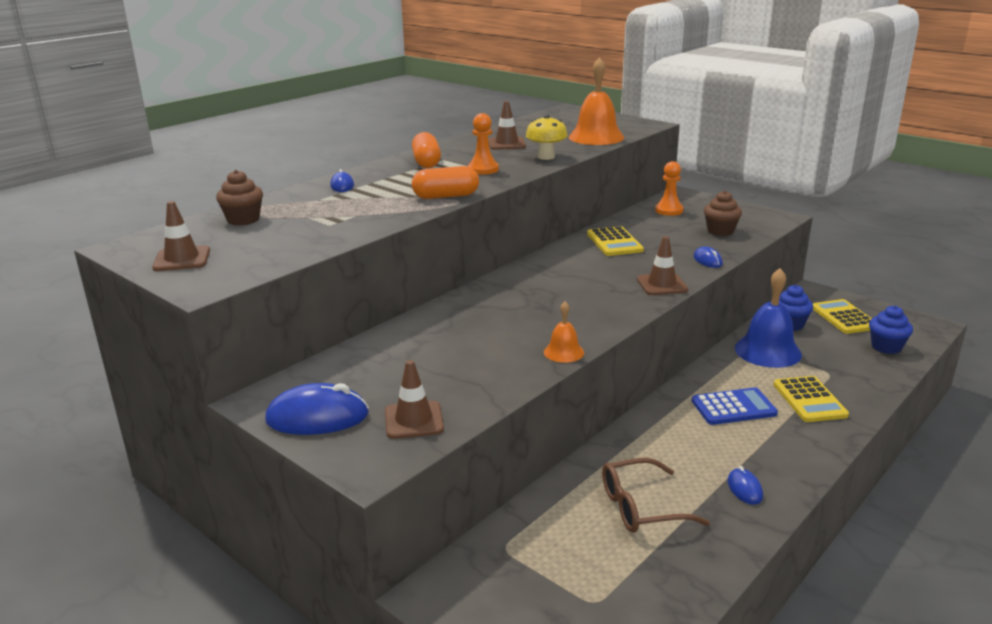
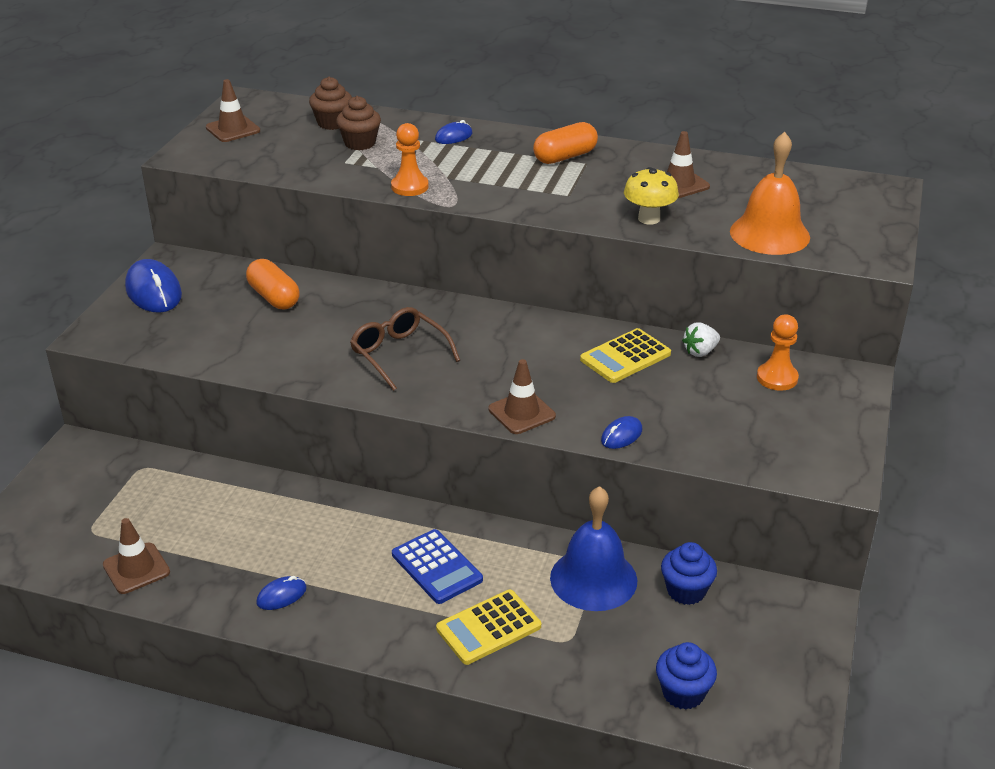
camera: 65 degrees right, 10 degrees up
brown traffic cone [385,360,444,439] -> brown traffic cone moved to [103,518,170,594]
orange capsule [412,166,479,199] -> orange capsule moved to [246,259,300,309]
orange pawn [468,113,499,175] -> orange pawn moved to [391,123,429,196]
orange bell [544,302,584,363] -> none
brown glasses [602,458,710,533] -> brown glasses moved to [350,307,460,391]
brown cupcake [704,191,742,236] -> brown cupcake moved to [336,96,381,150]
yellow calculator [813,299,872,334] -> none
none -> white strawberry [682,323,720,357]

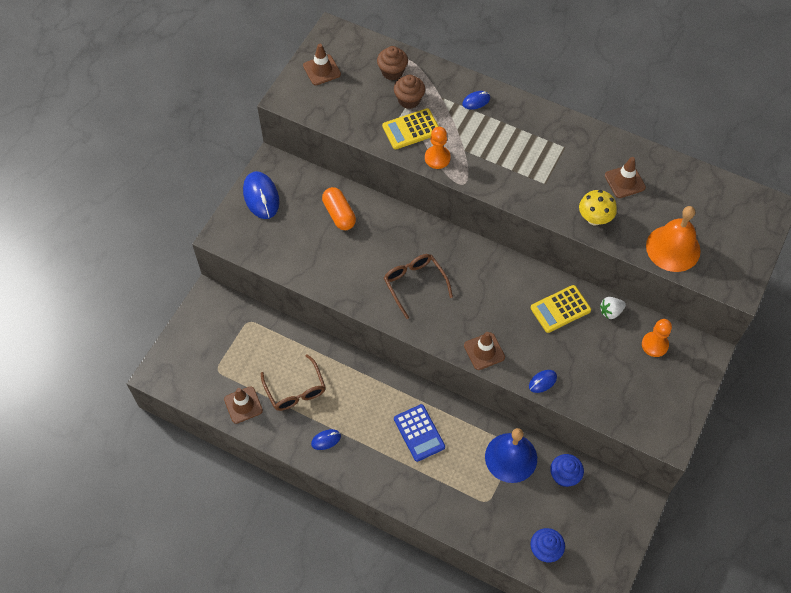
camera: 10 degrees right, 25 degrees up
yellow calculator [436,590,541,665] -> yellow calculator moved to [382,108,439,149]
orange capsule [533,122,598,164] -> none
none -> brown glasses [261,354,325,411]

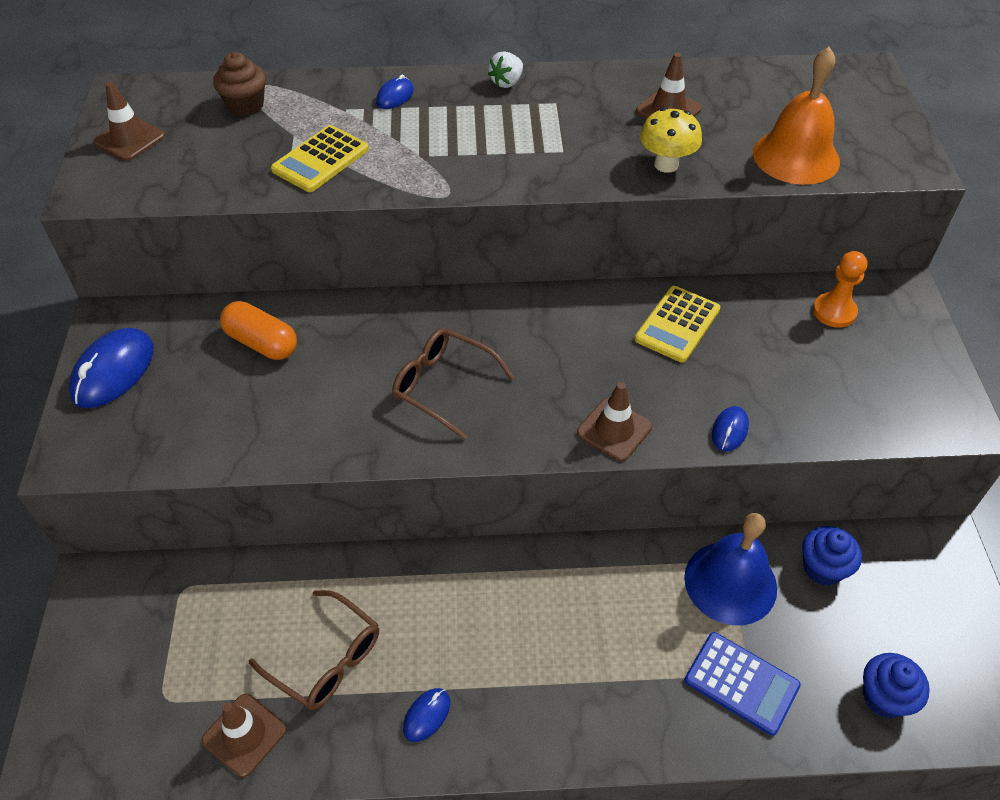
camera: 30 degrees left, 10 degrees down
blue mouse [243,171,279,219] -> blue mouse turned 75 degrees clockwise [69,328,154,408]
brown cupcake [394,75,425,109] -> none
blue calculator [394,404,445,462] -> blue calculator moved to [684,632,801,736]
orange pawn [425,127,451,169] -> none
white strawberry [600,297,626,319] -> white strawberry moved to [488,51,523,88]

